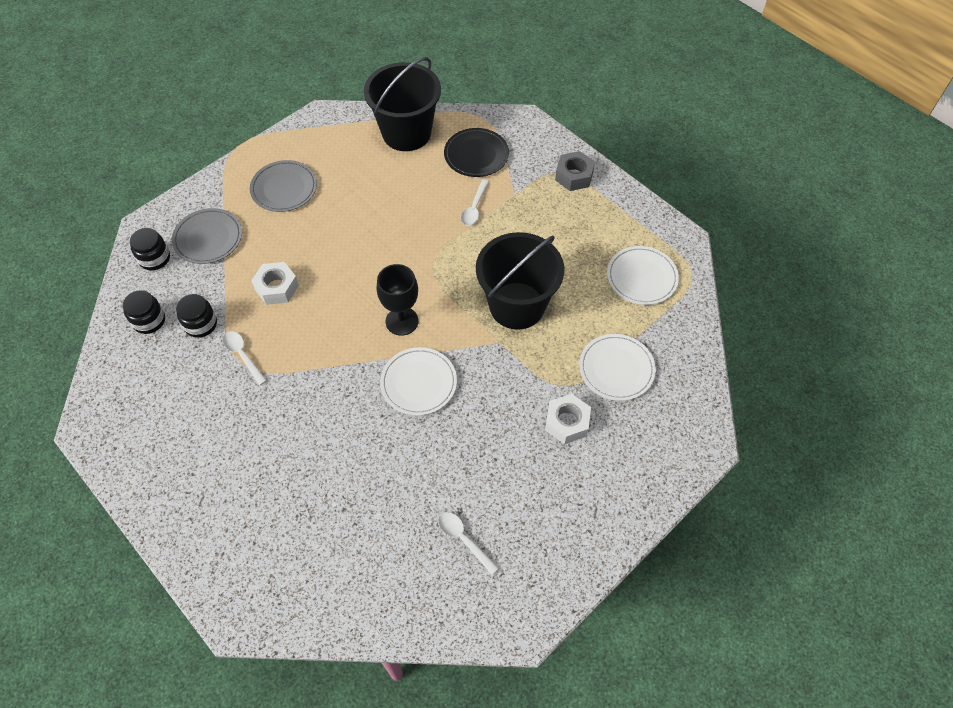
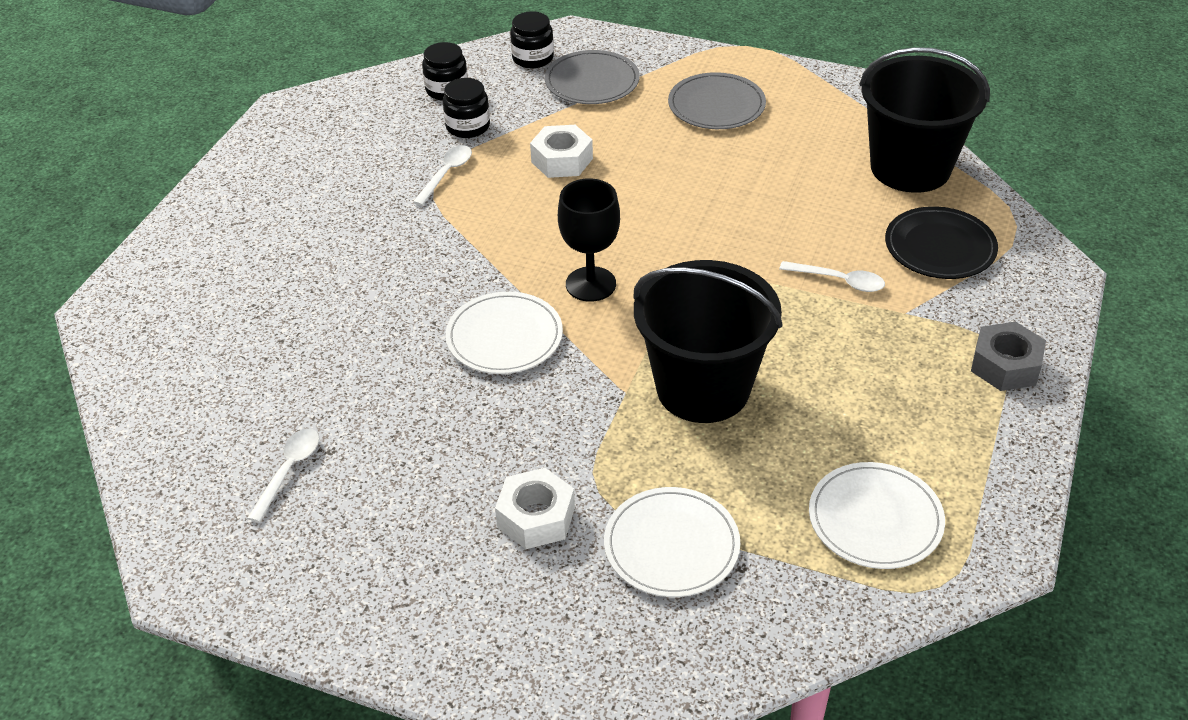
camera: 65 degrees right, 15 degrees down
white spoon [461,180,489,226] -> white spoon turned 150 degrees counterclockwise [779,261,885,292]

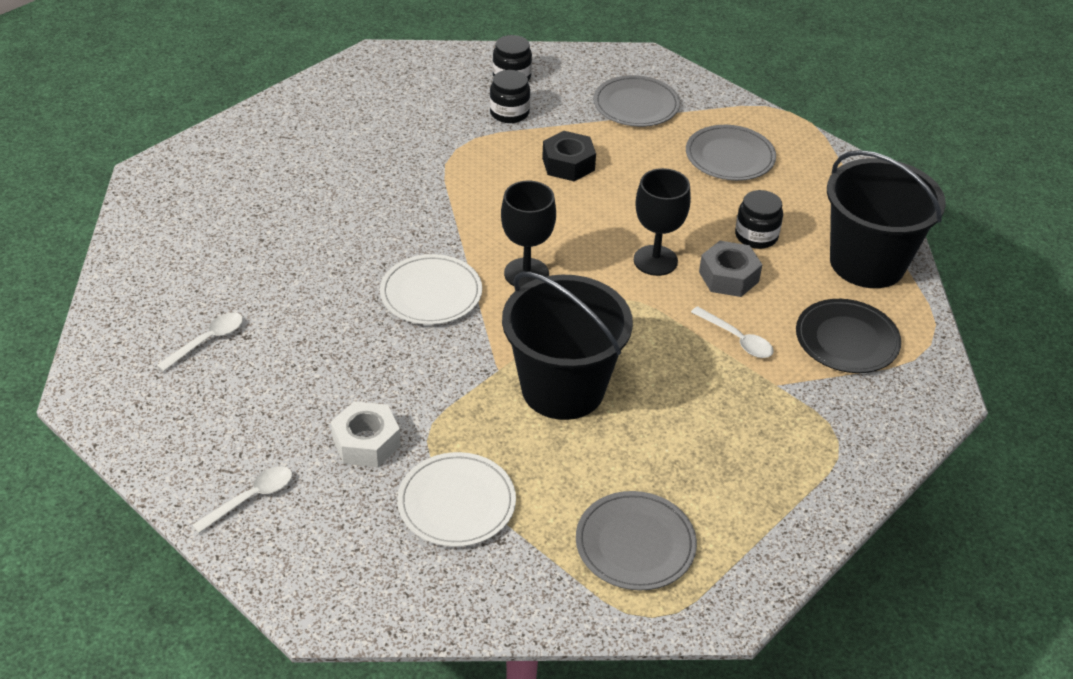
camera: 20 degrees right, 0 degrees up
white spoon [413,145,472,206] -> white spoon moved to [192,466,292,533]
black jar [510,11,554,68] -> black jar moved to [735,190,783,249]
white nut [530,125,593,178] -> black nut [542,131,596,181]
white plate [809,462,945,569] -> grey plate [576,491,697,590]
grey nut [971,321,1046,391] -> grey nut moved to [699,241,762,297]
none -> black goblet [634,168,691,276]

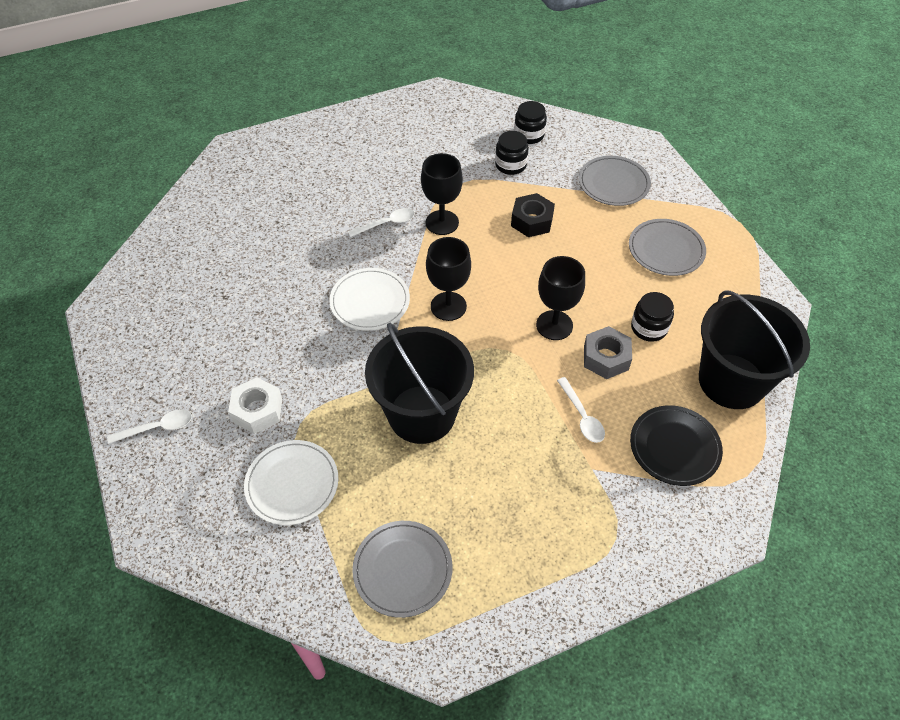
camera: 25 degrees right, 10 degrees up
white spoon [157,312,243,372] -> white spoon moved to [348,208,415,237]
none -> black goblet [421,153,463,235]

